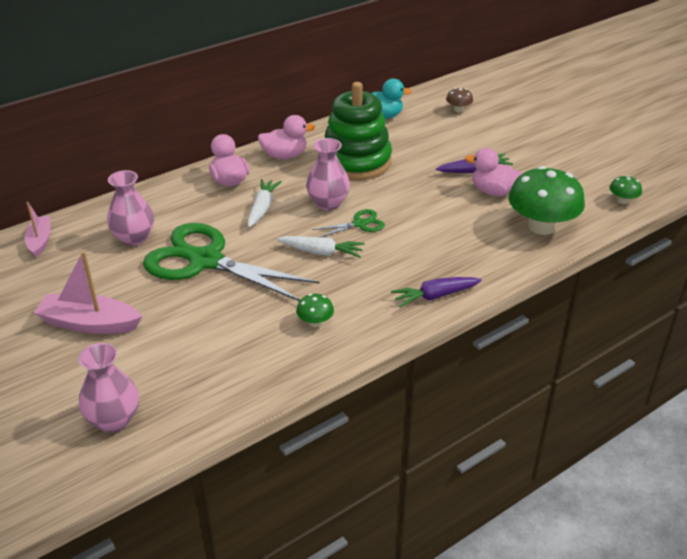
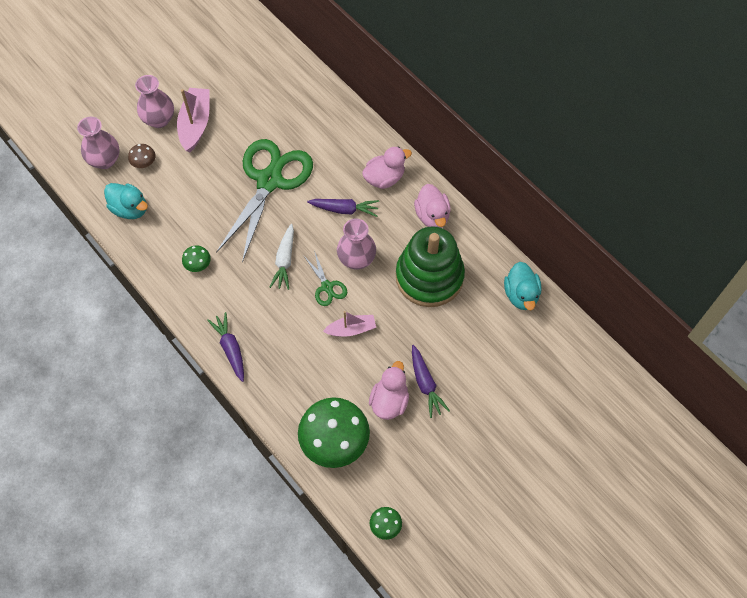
camera: 85 degrees right, 25 degrees up
pink boat [25,202,51,258] -> pink boat moved to [323,311,376,337]
pink vase [107,170,154,246] -> pink vase moved to [135,75,174,128]
white carrot [247,179,282,227] -> purple carrot [307,199,379,217]
brown mushroom [446,88,473,112] -> brown mushroom moved to [128,144,156,168]
none -> turquoise duck [104,183,148,219]

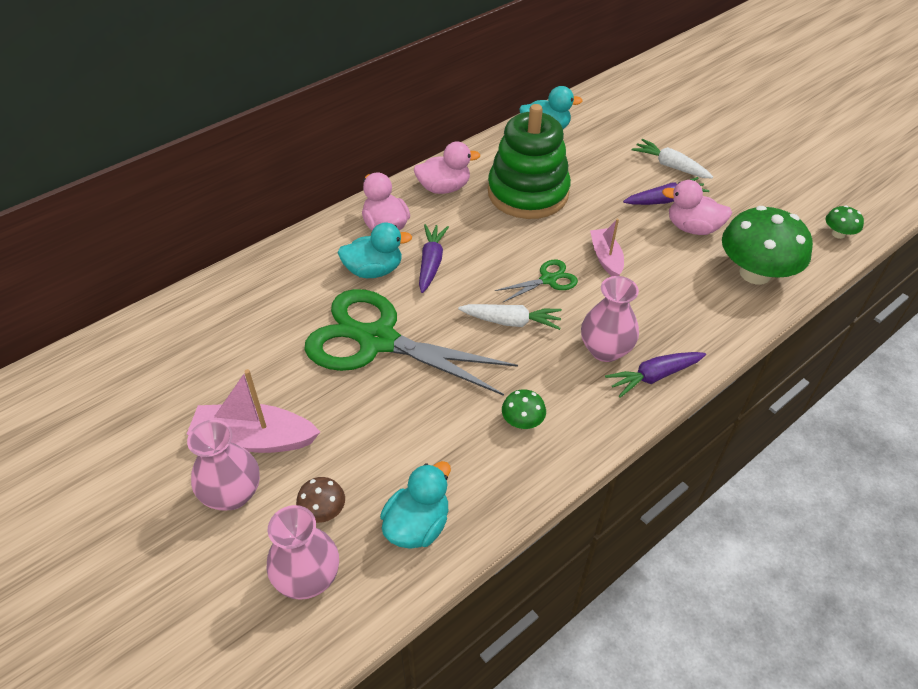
camera: 90 degrees left, 15 degrees down
pink vase [337,219,376,269] -> pink vase moved to [581,276,639,362]
none -> turquoise duck [338,223,412,278]
none -> white carrot [632,139,713,179]

